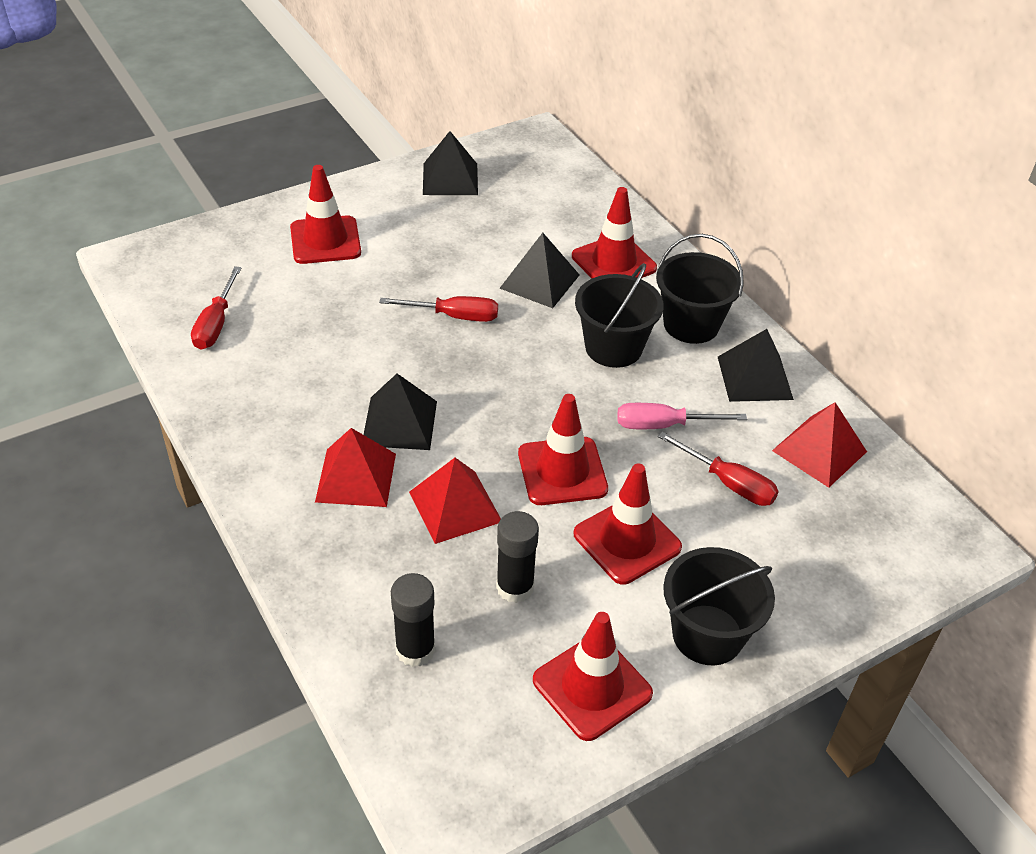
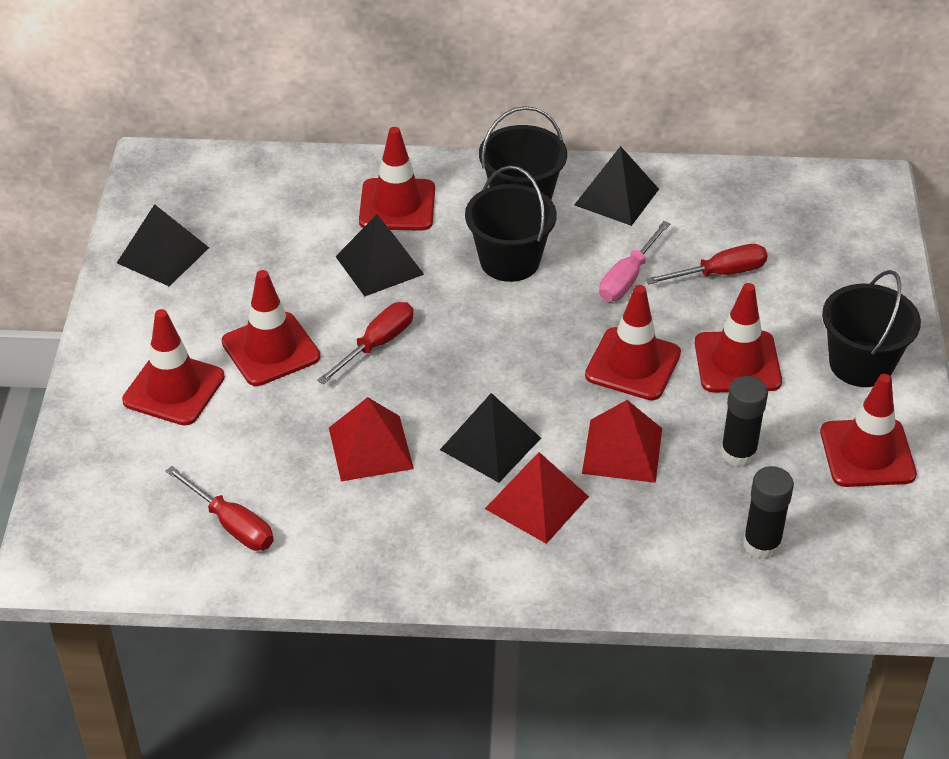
camera: 55 degrees left, 0 degrees up
red pyramid [772,402,867,488] -> red pyramid moved to [329,397,414,481]
none -> red traffic cone [221,270,320,386]

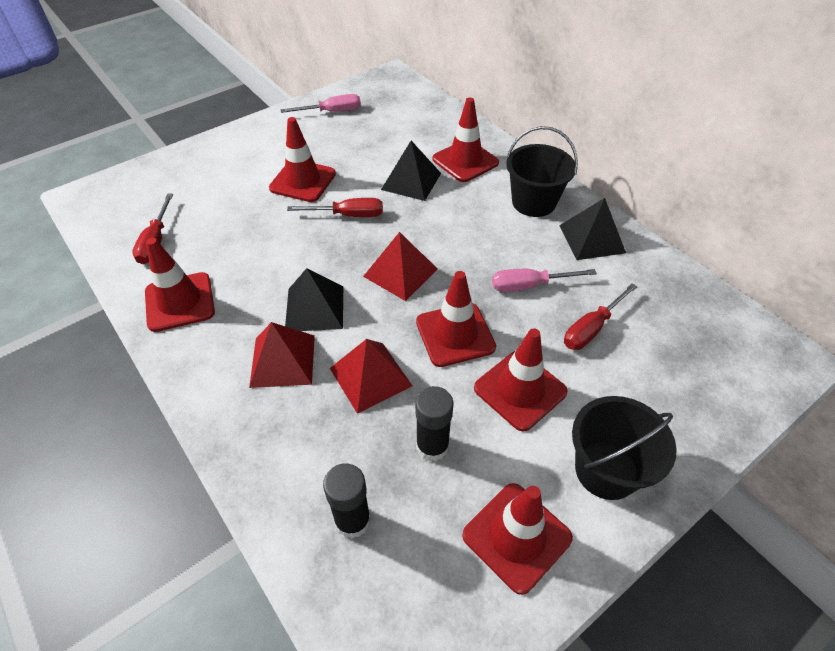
camera: 50 degrees right, 5 degrees up
black pyramid [117,204,209,286] -> pink screwdriver [280,94,361,113]
red traffic cone [122,309,225,426] -> red traffic cone moved to [145,238,215,332]
red pyramid [329,397,414,481] -> red pyramid moved to [363,232,438,301]
black bucket [465,166,557,282] -> none
red screwdriver [645,244,768,285] -> red screwdriver turned 105 degrees clockwise [564,283,637,350]

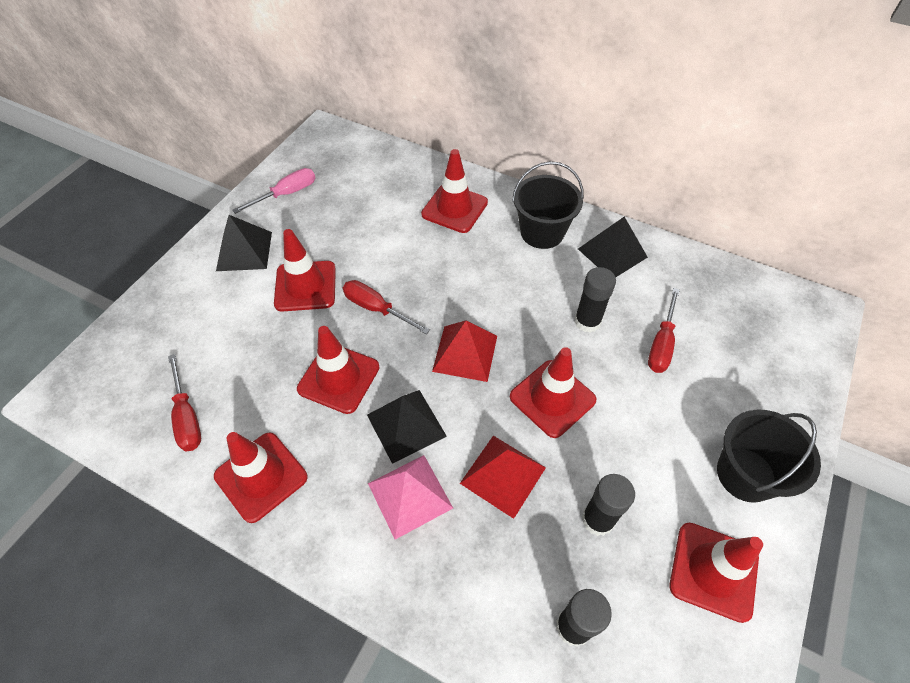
camera: 25 degrees left, 5 degrees up
red pyramid [249,322,315,388] -> pink pyramid [368,455,453,540]
red screwdriver [287,198,383,217] -> red screwdriver turned 120 degrees counterclockwise [343,280,430,334]
black pyramid [381,141,441,201] -> black pyramid moved to [216,215,272,271]
red traffic cone [474,329,568,431] -> red traffic cone moved to [297,326,379,414]
pink screwdriver [492,269,597,292] -> black glue stick [574,267,616,333]

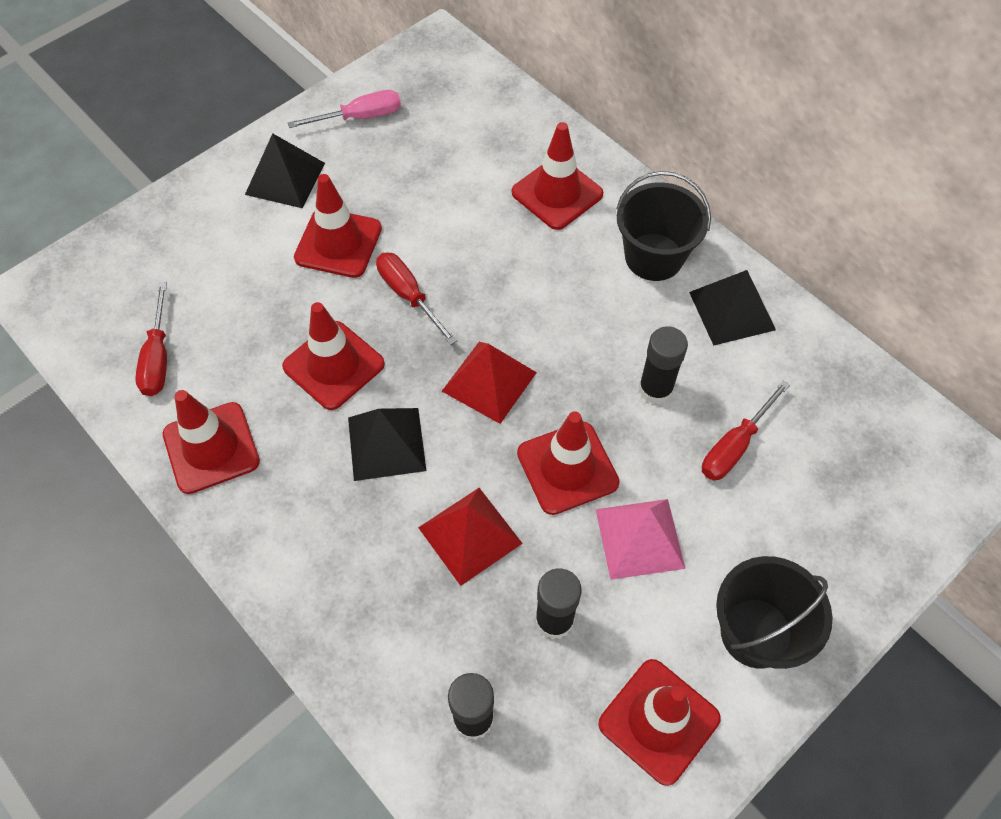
camera: 20 degrees right, 5 degrees up
pink pyramid [368,455,453,540] -> pink pyramid moved to [596,499,685,580]

